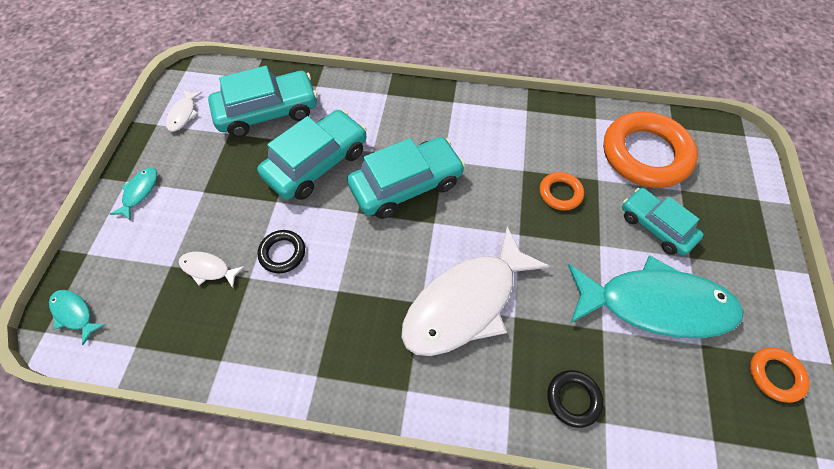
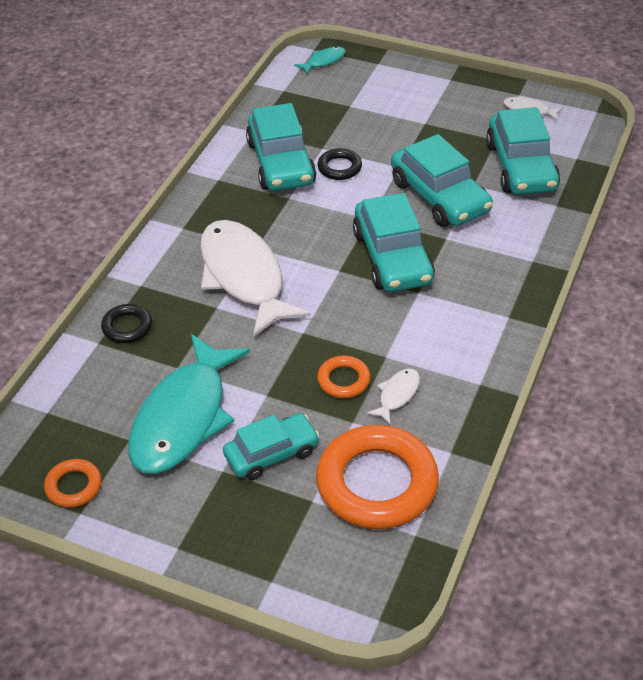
camera: 105 degrees right, 15 degrees down
turquoise fish [110,168,157,221] -> none
white fish [178,252,245,288] -> white fish moved to [366,368,420,425]
none -> turquoise car [246,103,316,191]

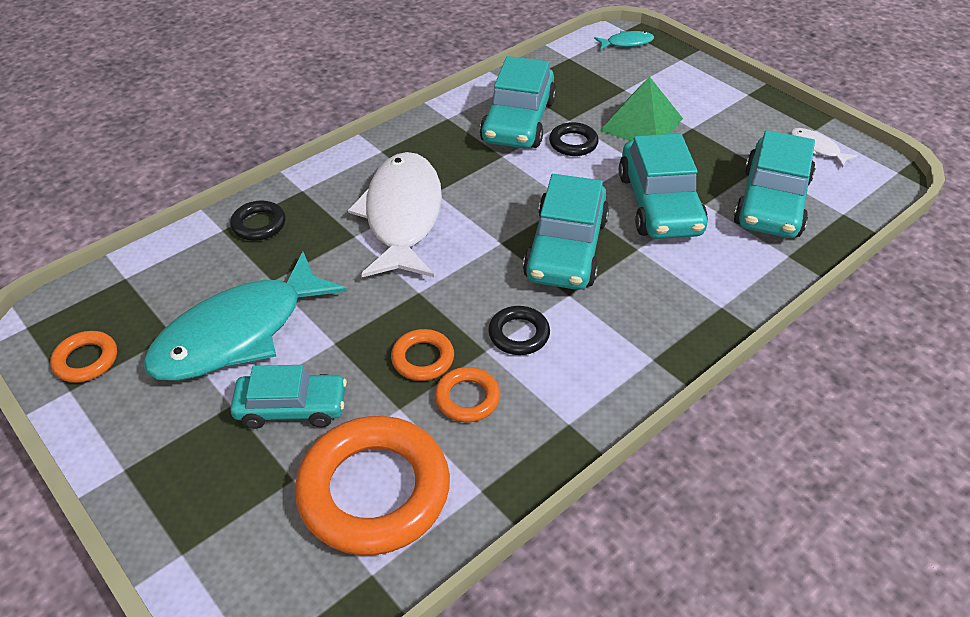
camera: 25 degrees right, 0 degrees up
white fish [366,368,420,425] -> orange ring [435,367,500,422]
none -> black ring [488,306,550,355]
none -> green pyramid [600,76,683,141]

